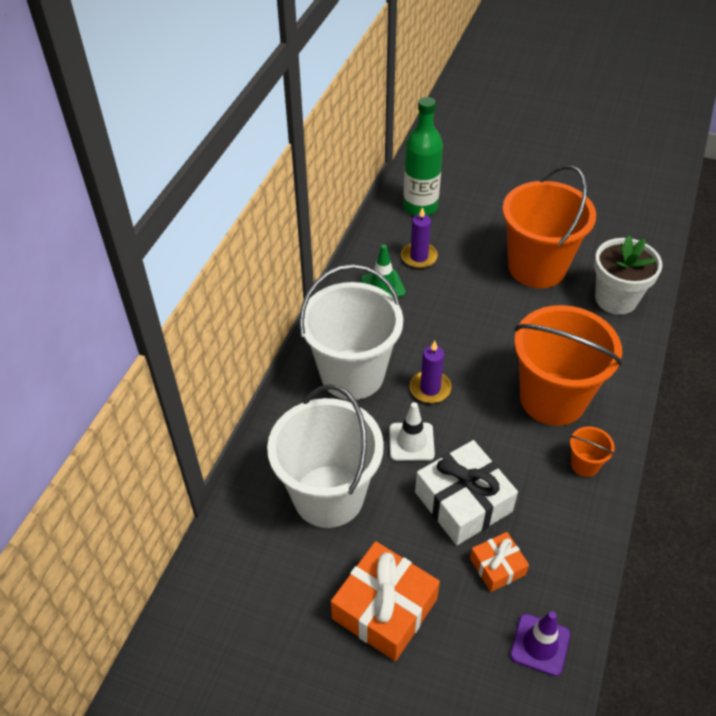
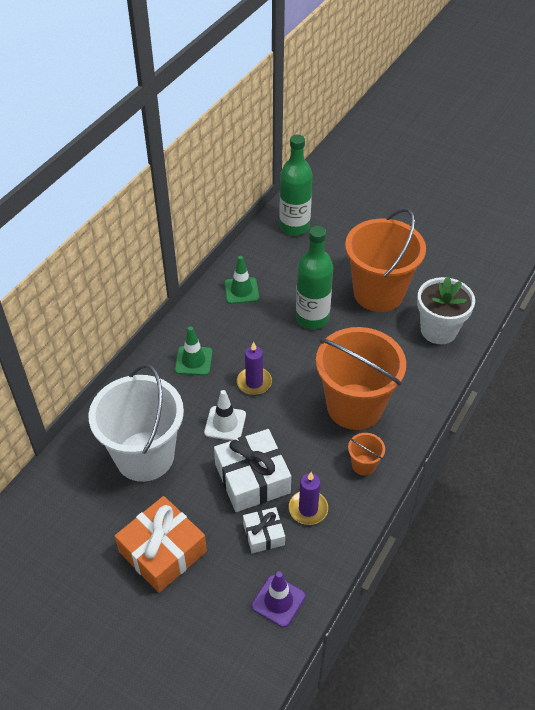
camera: 10 degrees right, 0 degrees up
white bucket [299,264,403,400] -> green traffic cone [175,326,213,376]
purple candle [401,207,438,268] -> purple candle moved to [289,472,328,525]
orange gift [470,532,529,592] -> white gift [243,507,285,553]
none -> green bottle [296,226,333,329]

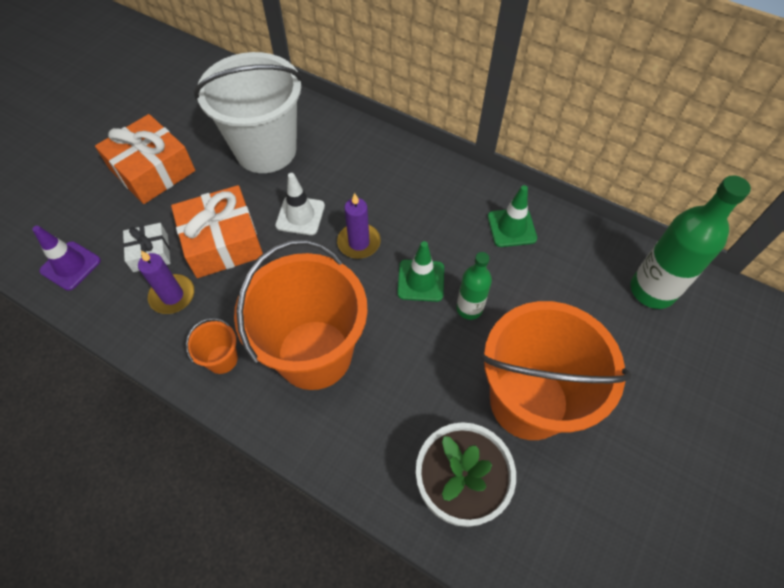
camera: 90 degrees right, 10 degrees up
green traffic cone [175,326,213,376] -> green traffic cone moved to [397,241,444,302]
white gift [214,429,291,512] -> orange gift [171,185,263,278]
green bottle [296,226,333,329] -> green bottle [456,252,492,320], size x0.58

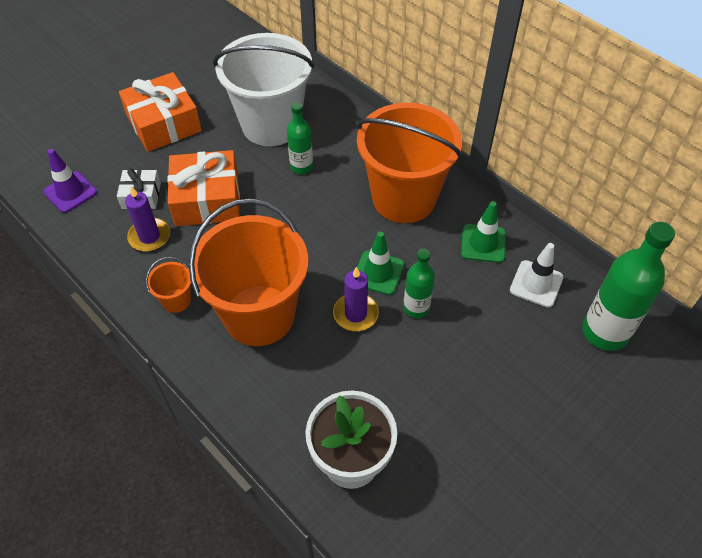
camera: 15 degrees right, 5 degrees down
white traffic cone [275,173,325,235] -> white traffic cone moved to [510,243,564,307]
purple candle [337,193,381,259] -> purple candle moved to [333,267,379,331]
orange bucket [481,301,632,440] -> orange bucket moved to [357,103,462,223]
none -> green bottle [287,102,313,174]

